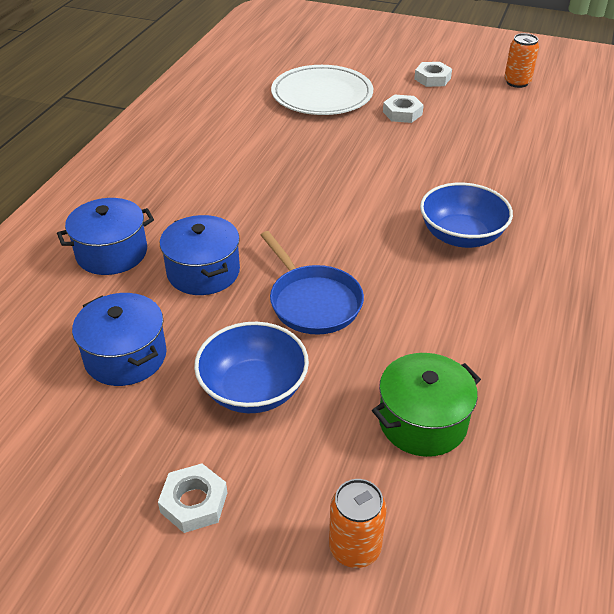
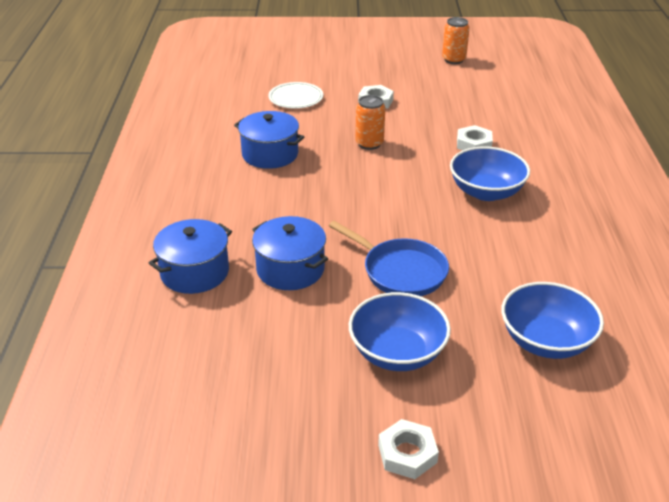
camera: 20 degrees left, 5 degrees down
blue pot [72,293,167,386] -> blue pot moved to [234,111,304,169]
white plate [271,65,373,115] -> white plate [268,82,323,109], size x0.58
orange can [329,479,387,568] -> orange can moved to [355,95,385,150]
green pot [372,353,481,457] -> blue bowl [501,282,604,359]
white nut [414,62,452,87] -> white nut moved to [457,125,493,150]

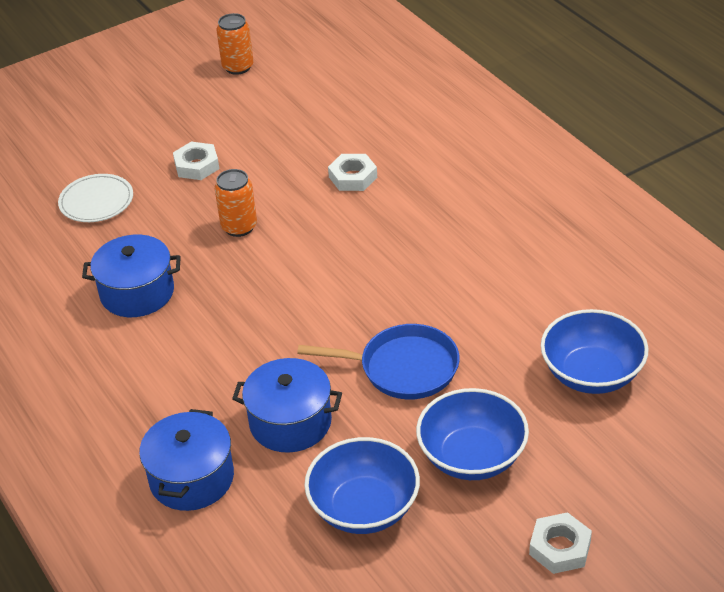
camera: 30 degrees left, 5 degrees up
blue bowl [450,146,530,201] -> blue bowl moved to [304,437,420,534]

